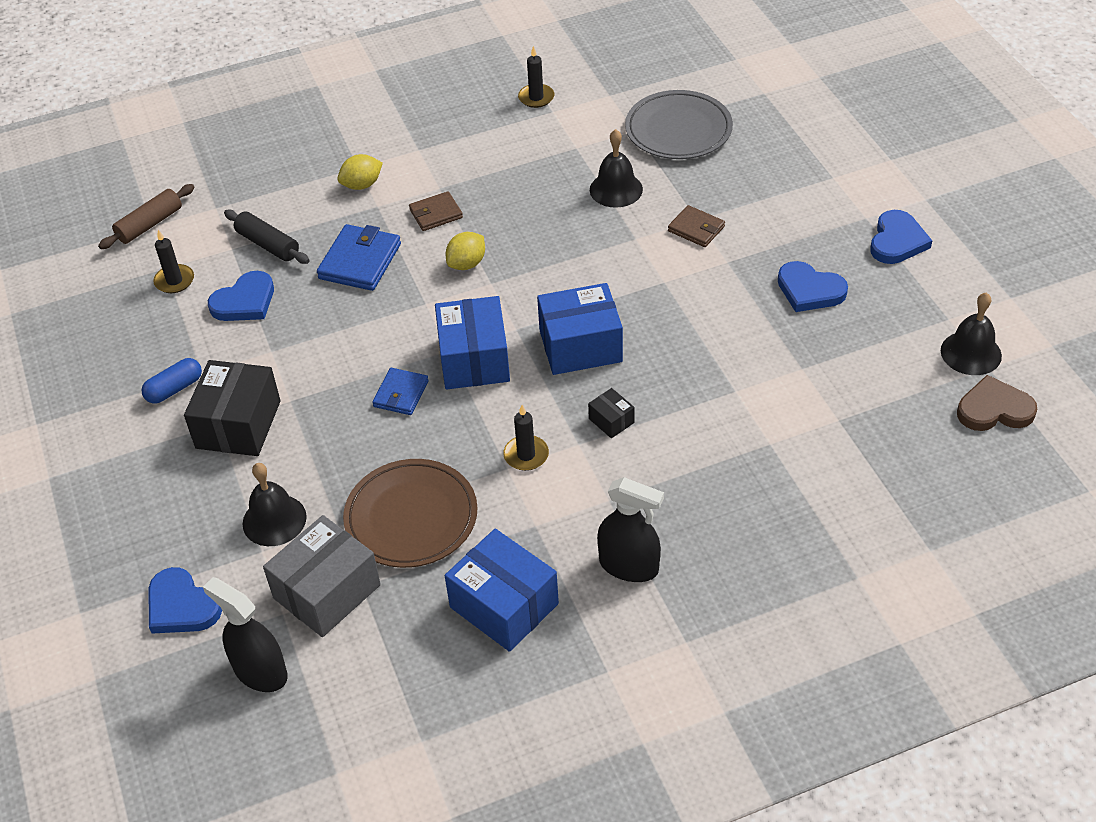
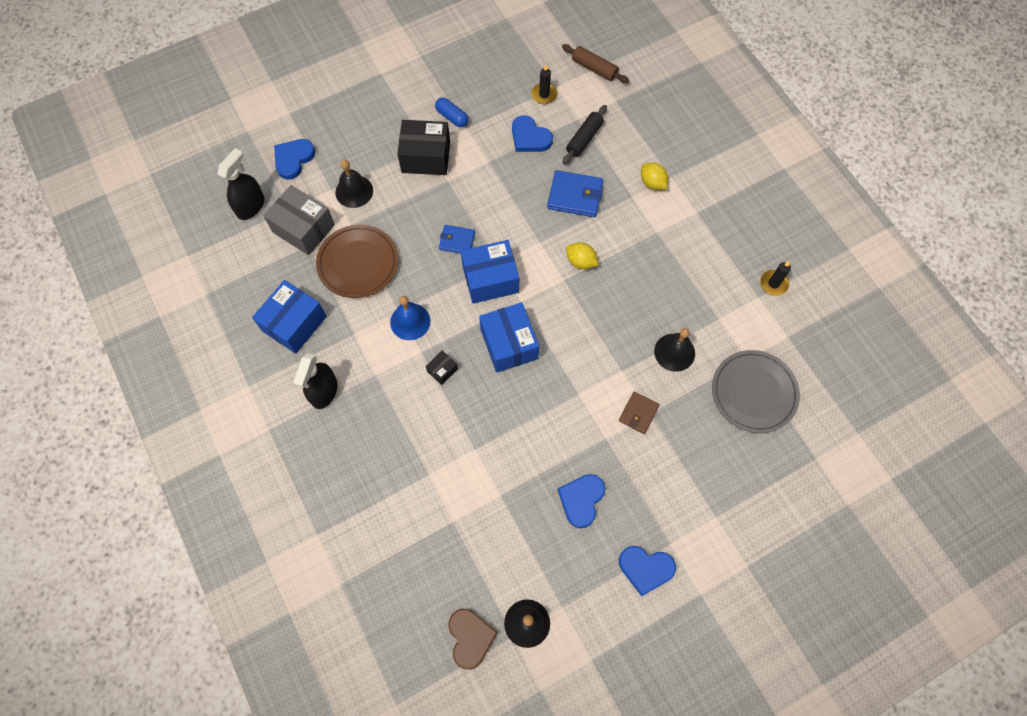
camera: 80 degrees right, 20 degrees up
brown wallet [409,191,463,231] -> none
black candle [503,405,549,471] -> blue bell [390,296,430,340]

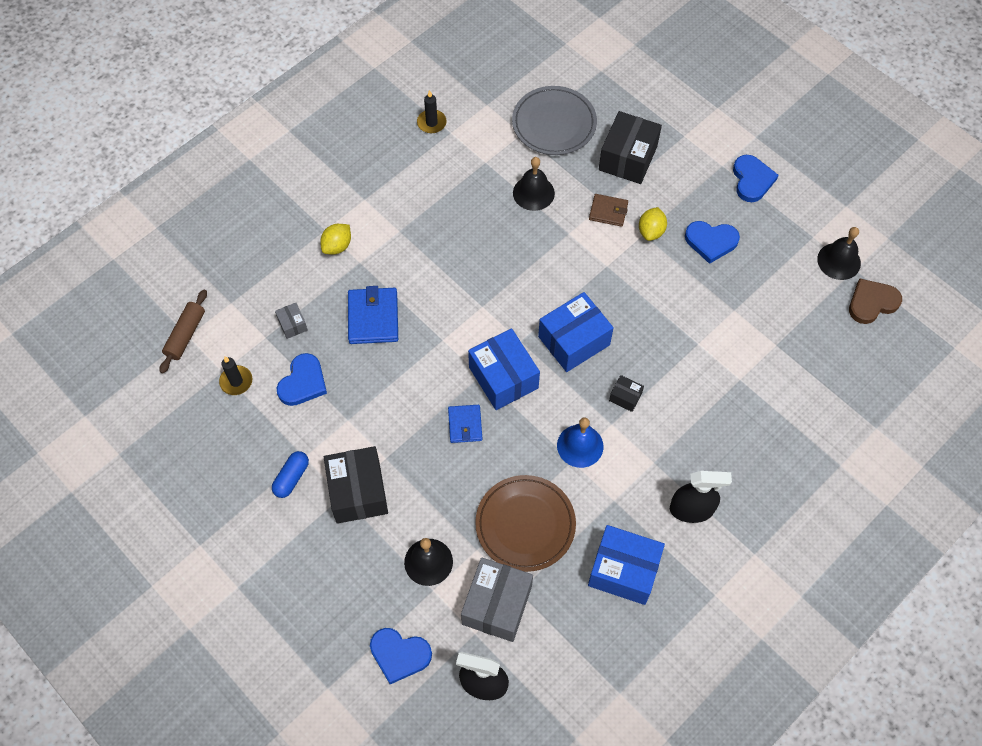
camera: 105 degrees left, 5 degrees down
black rolling pin [563,105,607,165] -> grey box [275,303,308,339]
yellow lemon [566,242,599,269] -> yellow lemon moved to [639,207,667,241]
none -> black box [599,111,662,184]

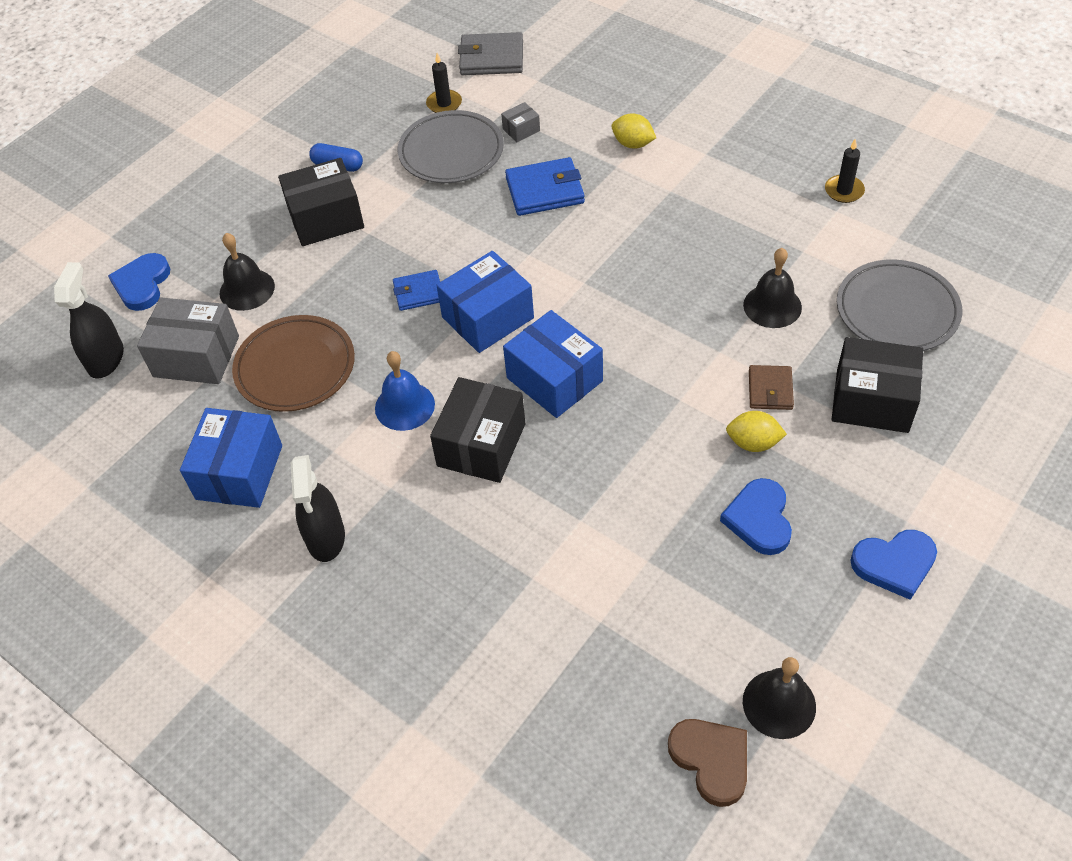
camera: 85 degrees right, 10 degrees down
brown rolling pin [160,290,207,374] -> grey wallet [458,32,523,75]
blue heart [277,353,327,406] -> grey plate [398,110,504,183]
black box [609,375,644,412] -> black box [430,377,525,483], size x2.15

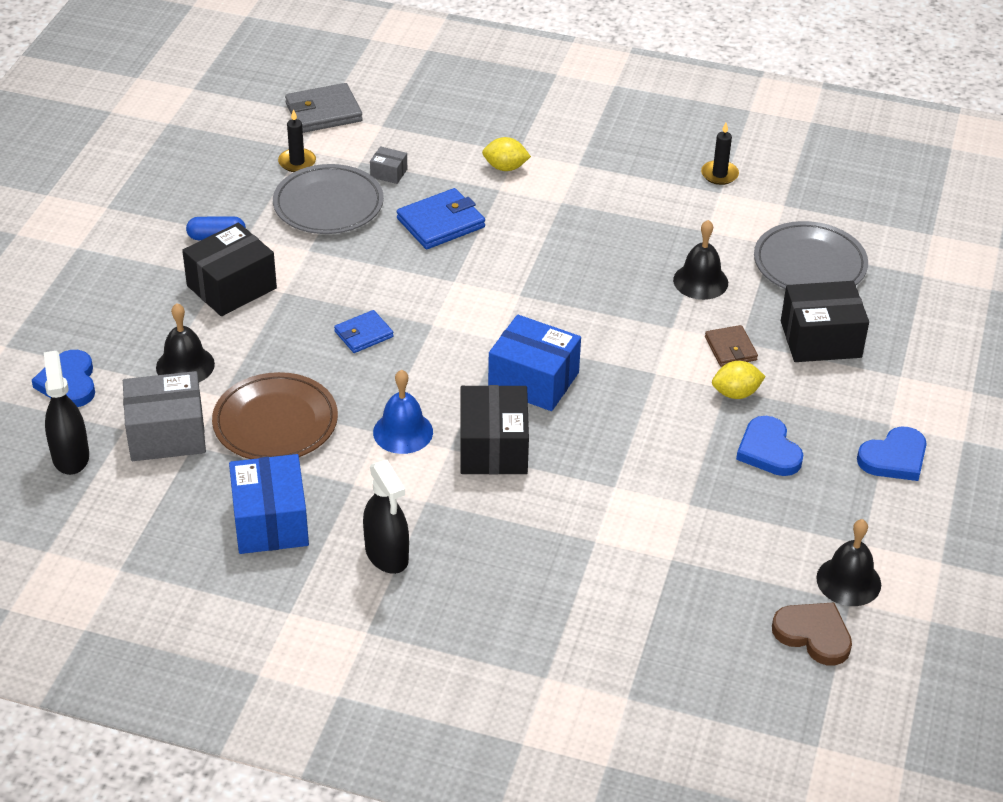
camera: 25 degrees left, 10 degrees down
blue box [436,251,534,353] -> none
grey box [501,102,540,142] -> grey box turned 75 degrees clockwise [370,146,407,184]

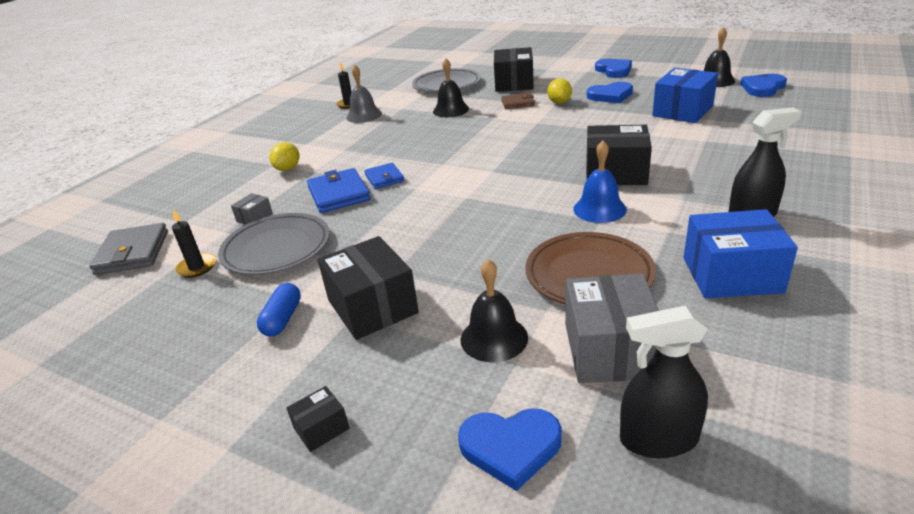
camera: 75 degrees left, 10 degrees down
blue wallet [334,310,394,353] -> blue wallet moved to [364,163,404,189]
blue box [488,315,581,411] -> blue box moved to [652,68,718,123]
brown heart [772,602,852,666] -> blue heart [741,74,787,97]
none -> black box [287,386,350,452]
none -> grey bell [346,65,382,123]

